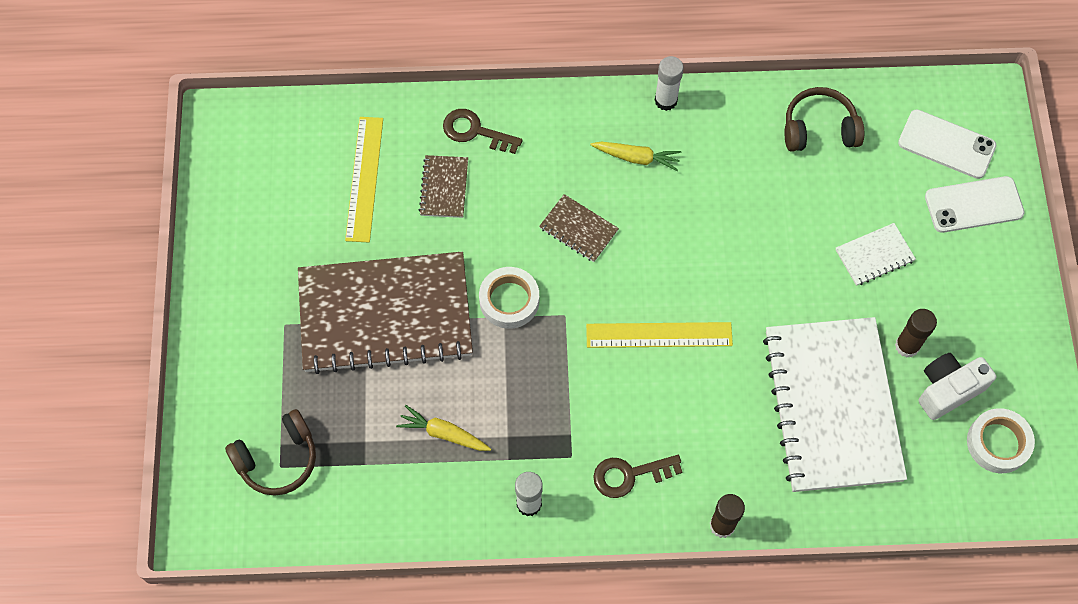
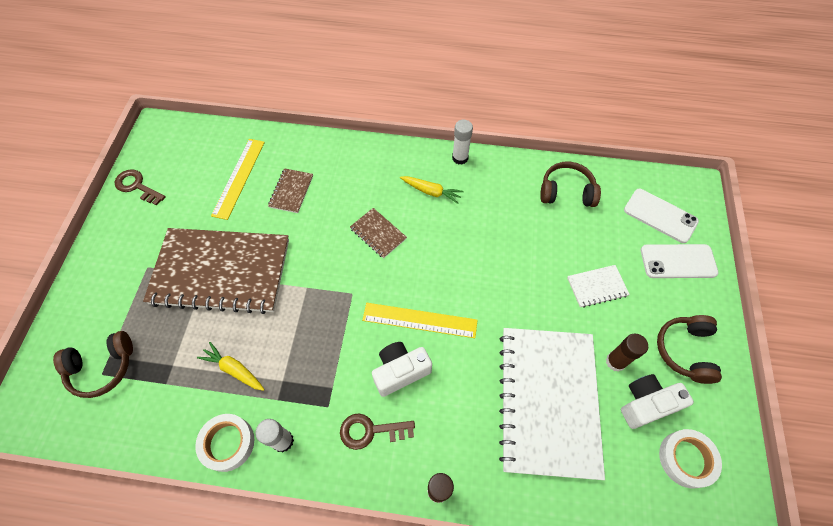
camera: 10 degrees right, 5 degrees down
brown key [443,109,523,154] -> brown key moved to [115,169,166,206]
white tape [479,267,539,329] -> white tape moved to [195,414,254,472]
none -> white camera [372,342,432,397]
none -> brown headphones [657,315,722,384]

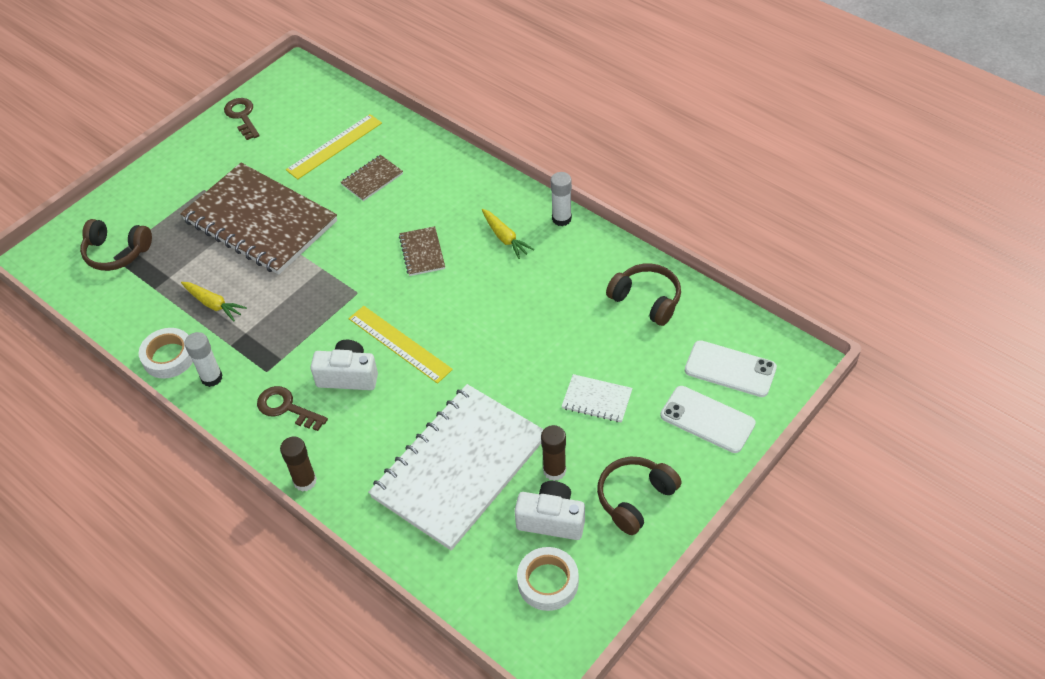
camera: 35 degrees right, 10 degrees down
yellow carrot [197,342,265,391] -> yellow carrot turned 150 degrees clockwise [181,282,247,321]
white phone [624,189,699,243] -> white phone turned 45 degrees counterclockwise [685,340,777,397]

